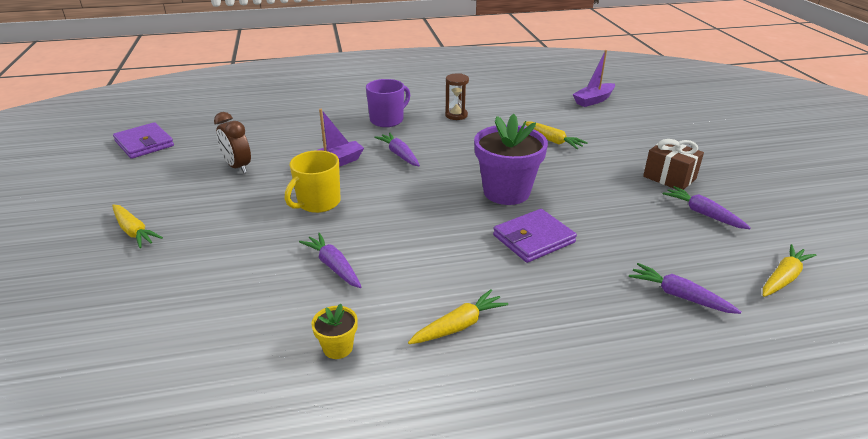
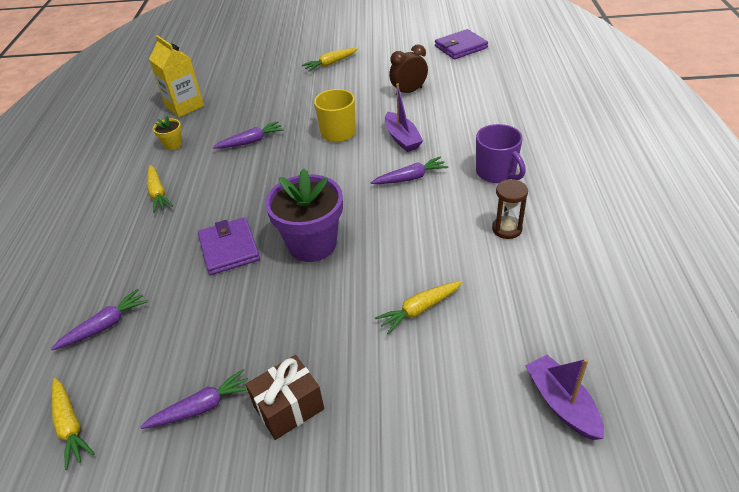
camera: 105 degrees right, 10 degrees up
none -> yellow carton [149,35,204,117]

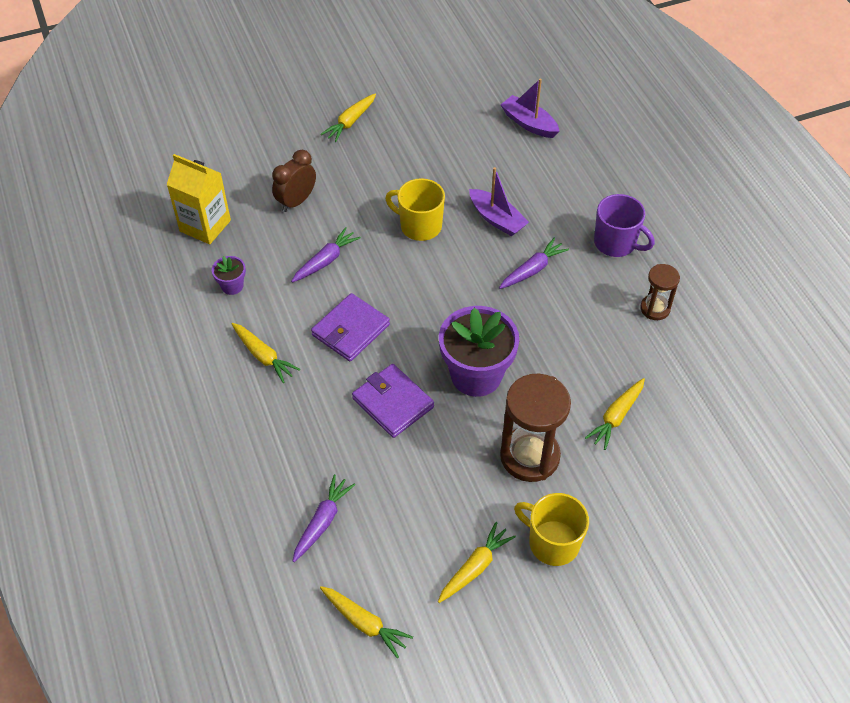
camera: 25 degrees left, 10 degrees up
purple carrot [140,369,248,429] -> yellow carrot [438,522,516,603]
yellow flower pot [153,116,182,150] -> purple flower pot [212,256,246,295]
brown gift [246,355,324,440] -> yellow mug [514,493,589,566]
brown clock [389,44,428,96] -> brown clock moved to [272,150,316,212]
purple wallet [435,29,488,59] -> purple wallet moved to [311,293,390,361]
purple boat [525,355,604,440] -> purple boat moved to [501,78,560,138]
none -> brown hourglass [500,373,571,482]

